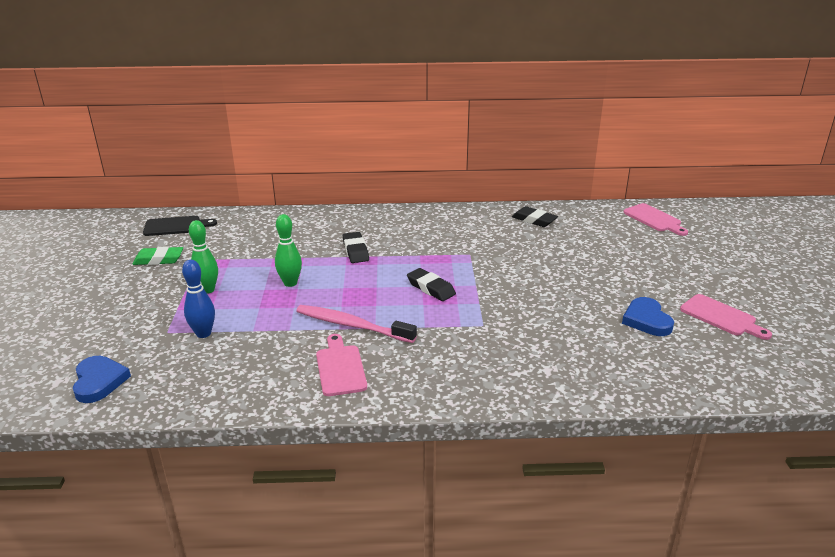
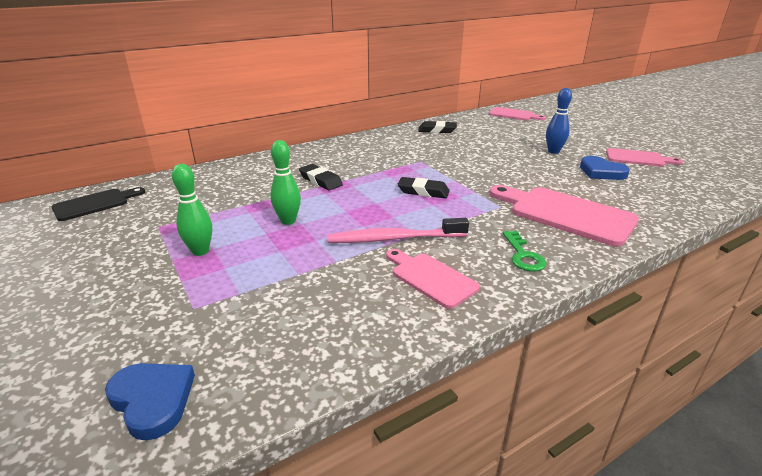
camera: 30 degrees left, 0 degrees up
green eraser [132,246,183,265] -> none
blue bowling pin [182,260,215,338] -> blue bowling pin moved to [546,88,572,154]
none -> pink cutting board [489,185,639,246]
none -> green key [503,231,547,272]

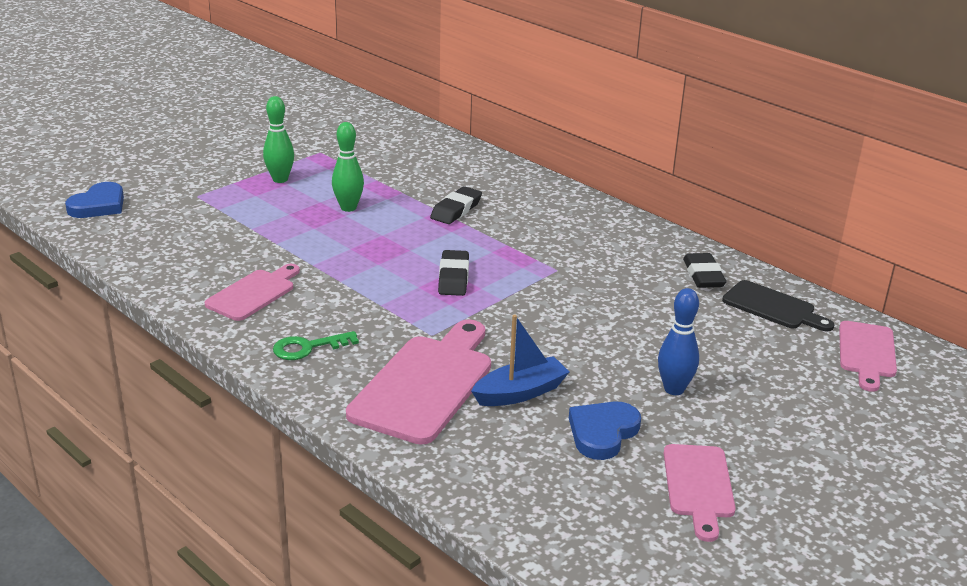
camera: 75 degrees right, 0 degrees up
black cutting board [52,187,145,221] -> black cutting board moved to [722,280,835,332]
pink toothbrush [327,218,469,243] -> none
none -> blue boat [471,315,569,406]

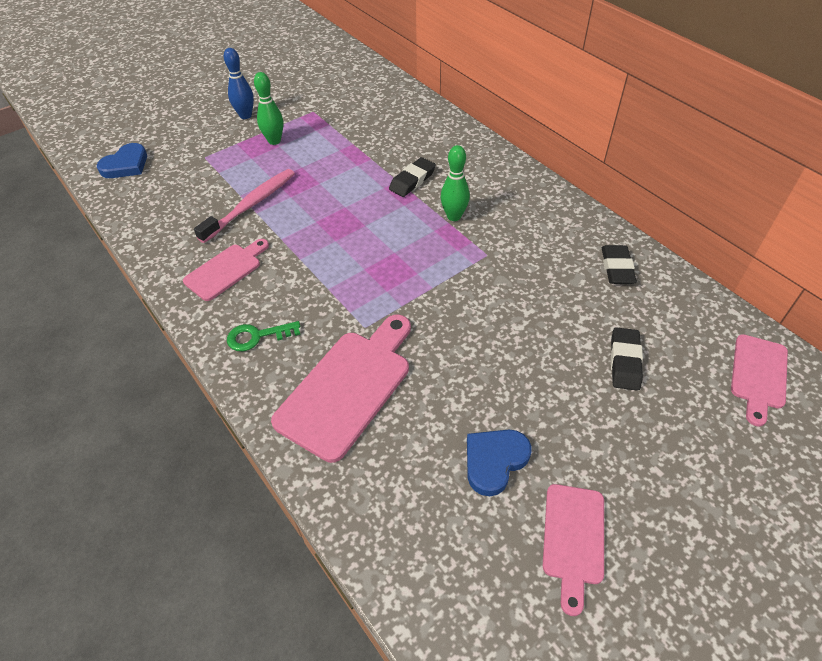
camera: 10 degrees right, 20 degrees up
green bowling pin [332,122,364,212] -> green bowling pin moved to [441,145,470,221]
black eraser [438,250,469,296] -> black eraser moved to [611,327,643,391]
blue boat [471,315,569,406] -> none
blue bowling pin [658,288,699,395] -> blue bowling pin moved to [224,48,254,119]
black cutting board [722,280,835,332] -> none
none -> pink toothbrush [194,169,295,243]

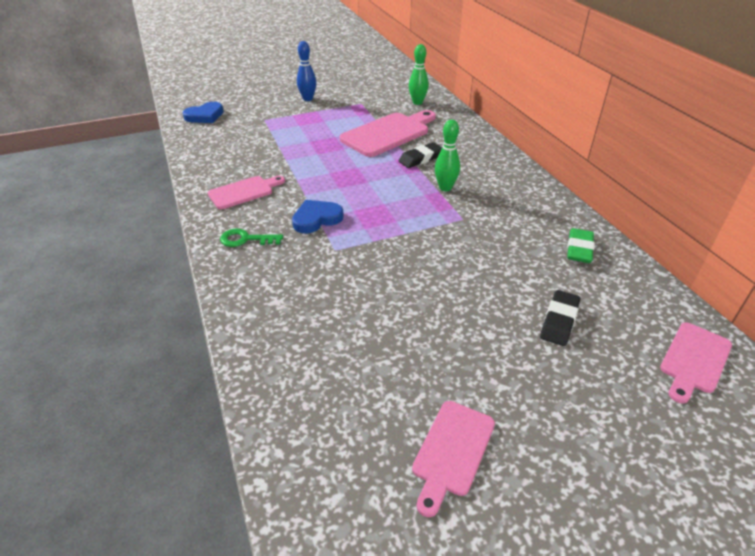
camera: 15 degrees right, 10 degrees down
pink toothbrush [194,169,295,243] -> none
green bowling pin [254,72,283,145] -> green bowling pin moved to [409,44,429,105]
pink cutting board [271,315,411,463] -> pink cutting board moved to [340,110,436,157]
blue heart [467,430,532,496] -> blue heart moved to [292,200,344,233]
black eraser [602,245,637,284] -> green eraser [567,228,595,263]

